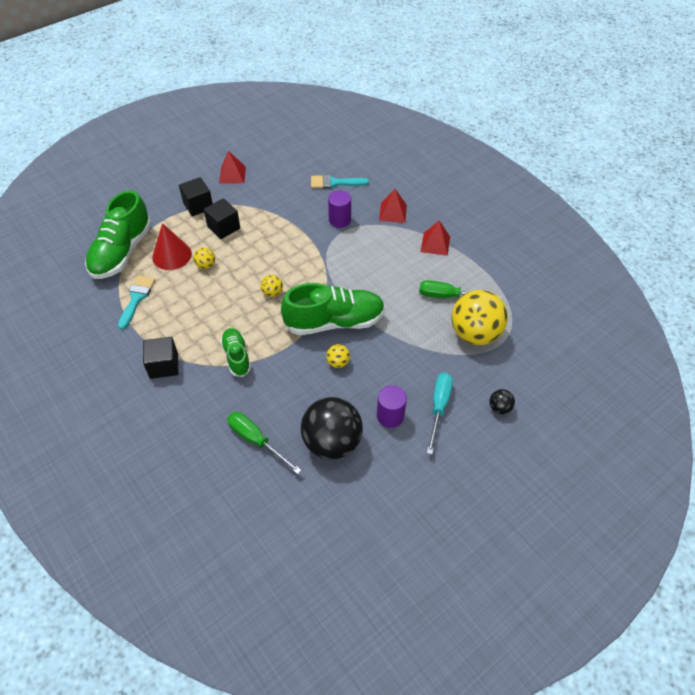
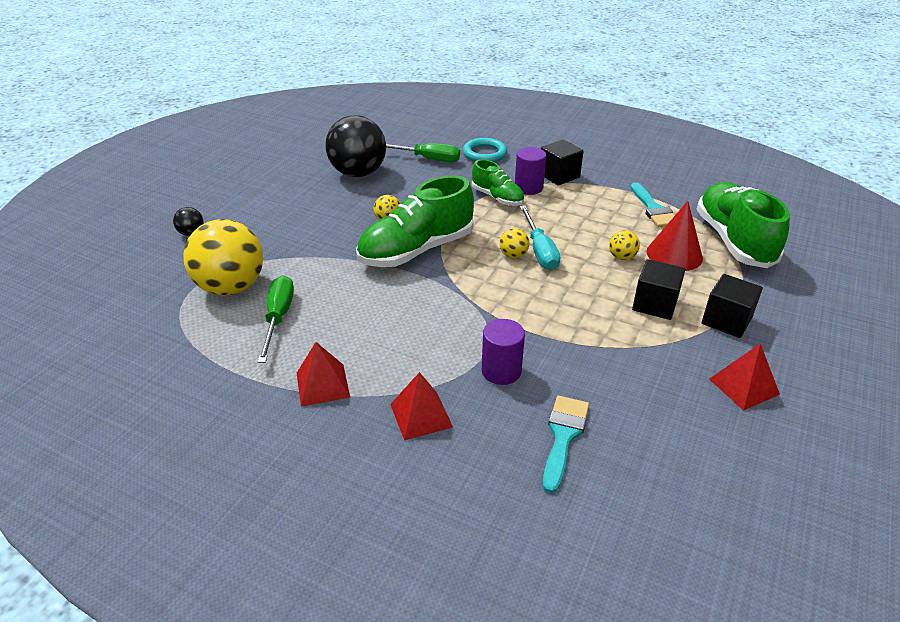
camera: 155 degrees right, 15 degrees down
turquoise brush [311,175,369,189] -> turquoise brush turned 45 degrees counterclockwise [543,396,589,494]
purple cylinder [377,385,407,428] -> purple cylinder moved to [515,147,546,195]
green screwdriver [419,280,502,300] -> green screwdriver turned 75 degrees counterclockwise [258,276,294,363]
turquoise screwdriver [427,373,453,454] -> turquoise screwdriver moved to [520,206,560,270]
none -> turquoise ring [463,138,507,162]

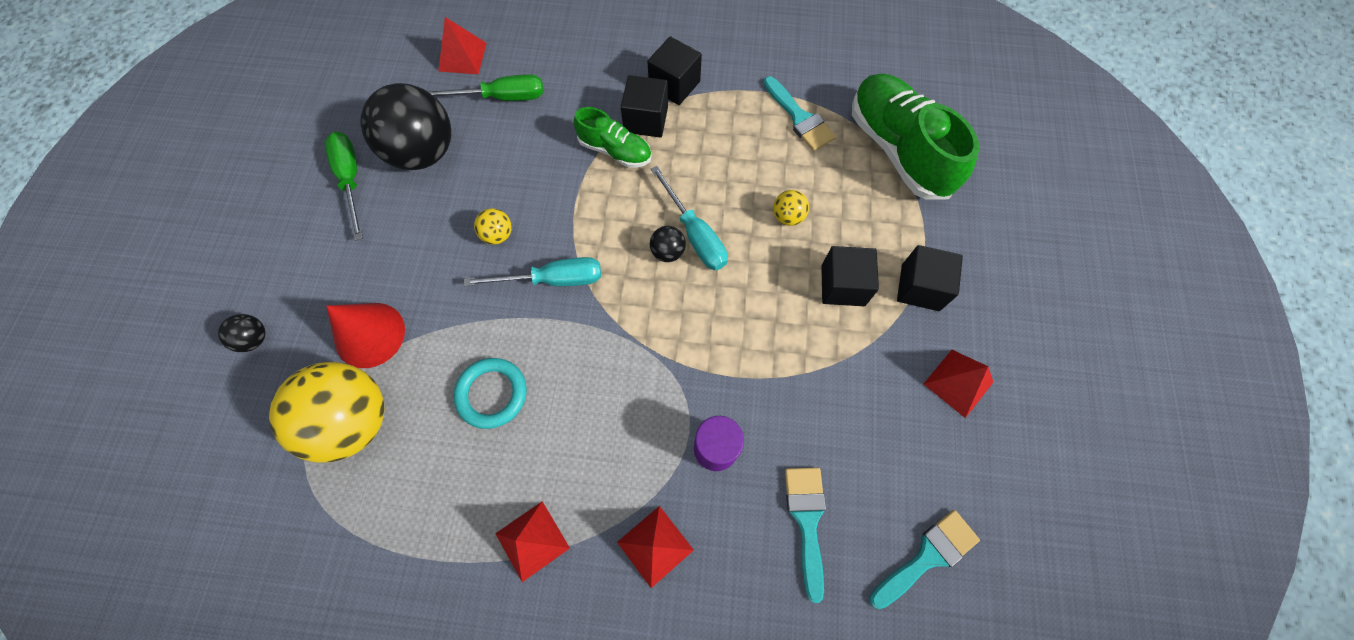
camera: 20 degrees left, 30 degrees up
green screwdriver [258,276,294,363] -> green screwdriver moved to [324,132,363,241]
green shoe [356,176,474,267] -> turquoise screwdriver [464,257,601,286]
turquoise ring [463,138,507,162] -> turquoise ring moved to [453,358,526,429]
yellow ball [500,228,529,258] -> black ball [650,226,686,262]
purple cylinder [515,147,546,195] -> black cube [621,75,668,138]
red cone [647,201,703,271] -> red cone moved to [326,303,405,368]
none -> red pyramid [438,17,487,74]
none -> turquoise brush [869,510,980,609]

